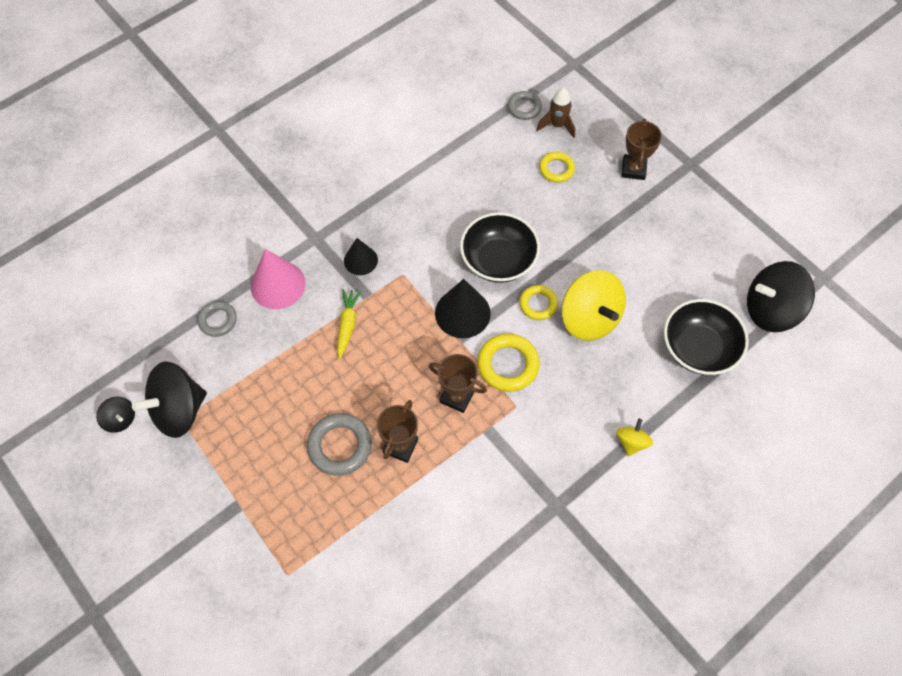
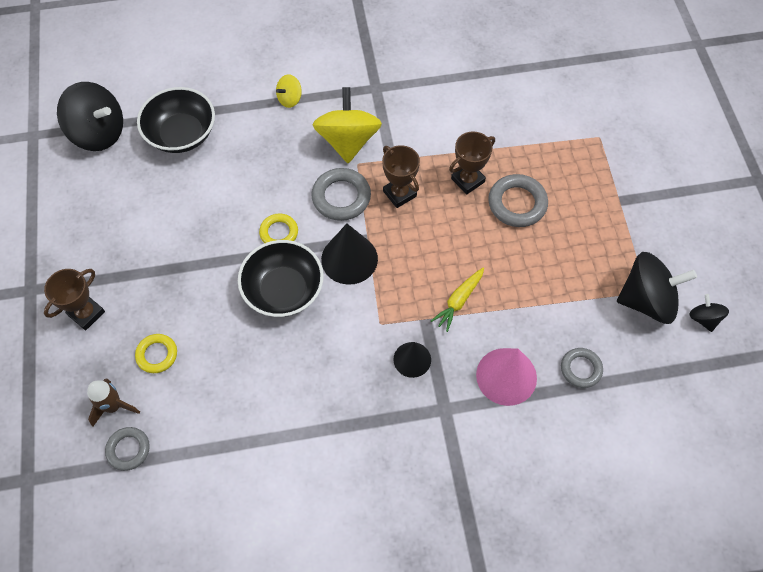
camera: 150 degrees left, 0 degrees up
yellow ring [477,334,540,392] -> grey ring [311,168,371,221]
yellow spinning top [562,270,626,341] -> yellow spinning top moved to [313,87,382,163]

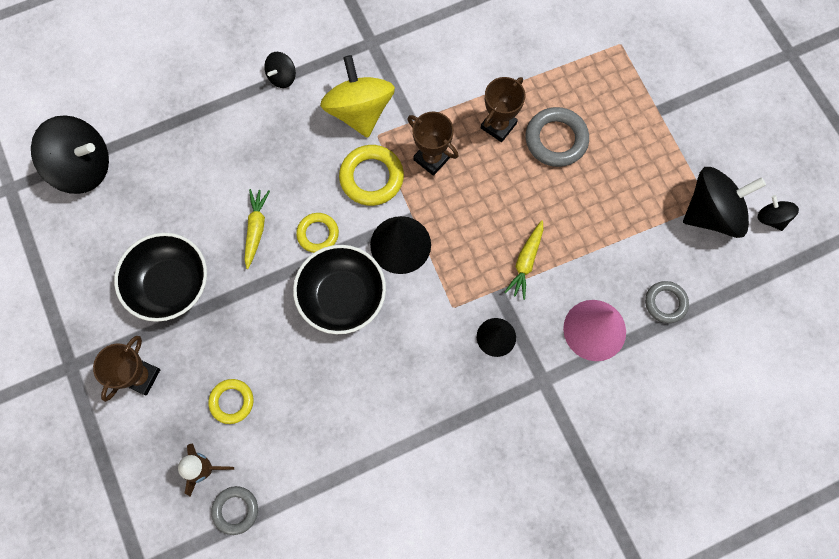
camera: 15 degrees left, 10 degrees up
black bowl [137,87,215,153] -> black bowl moved to [114,233,207,322]
yellow spinning top [276,74,302,108] -> black spinning top [264,52,296,88]
grey ring [311,168,371,221] -> yellow ring [339,145,404,206]
none -> yellow carrot [244,189,270,269]

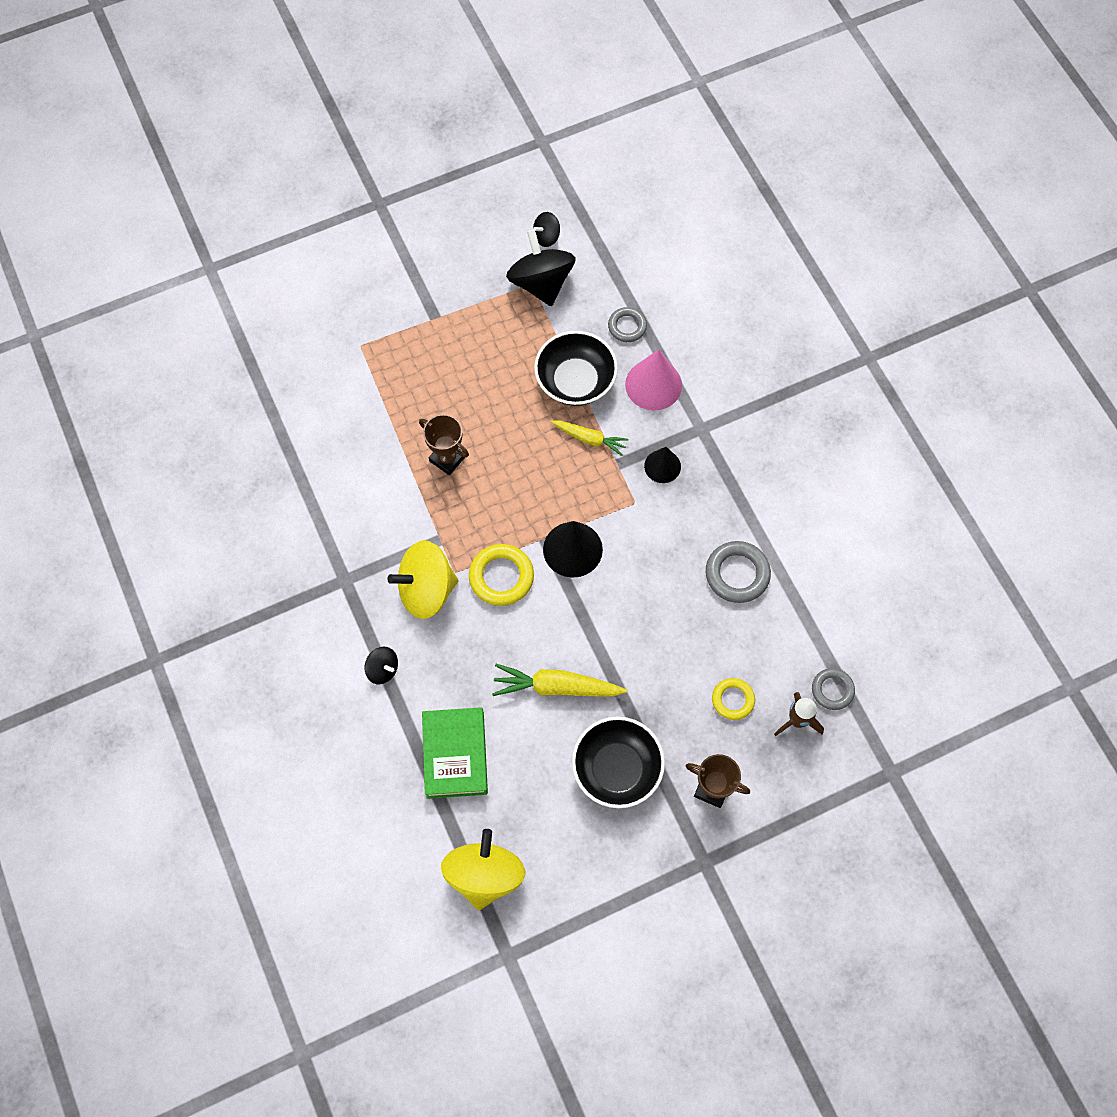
camera: 90 degrees left, 5 degrees down
black spinning top [31,115,109,194] -> yellow spinning top [441,829,525,910]
yellow carrot [244,189,270,269] -> yellow carrot [492,664,627,697], size x1.56
black bowl [293,245,386,334] -> black bowl moved to [534,331,618,406]
yellow ring [296,213,339,253] -> none
brown trophy [407,112,459,176] -> none
grey ring [525,107,589,167] -> grey ring moved to [706,541,771,603]
none -> green book [422,707,488,799]

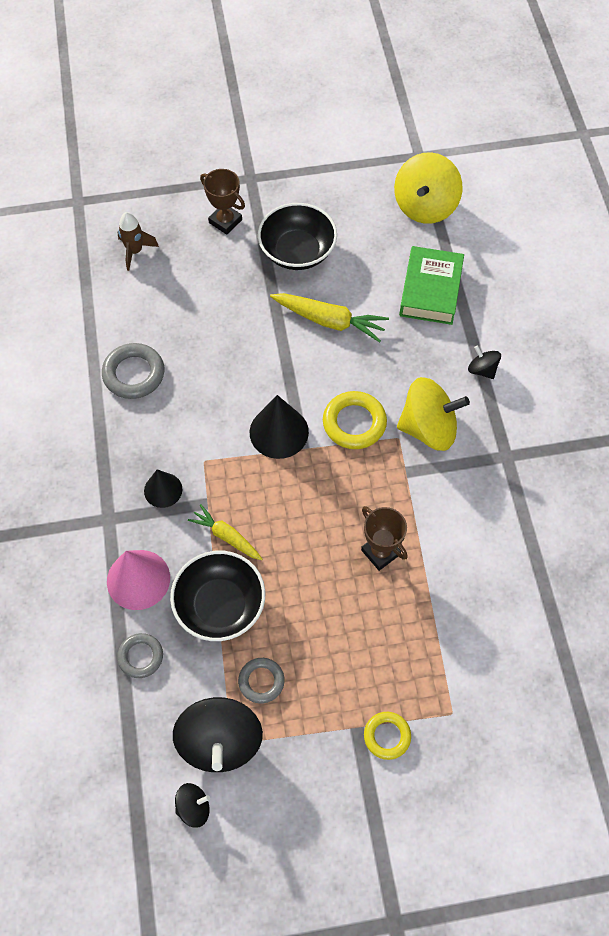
camera: 165 degrees left, 5 degrees down
yellow ring [712,678,755,720] -> yellow ring moved to [364,712,411,760]
grey ring [812,668,855,710] -> grey ring moved to [238,658,285,704]

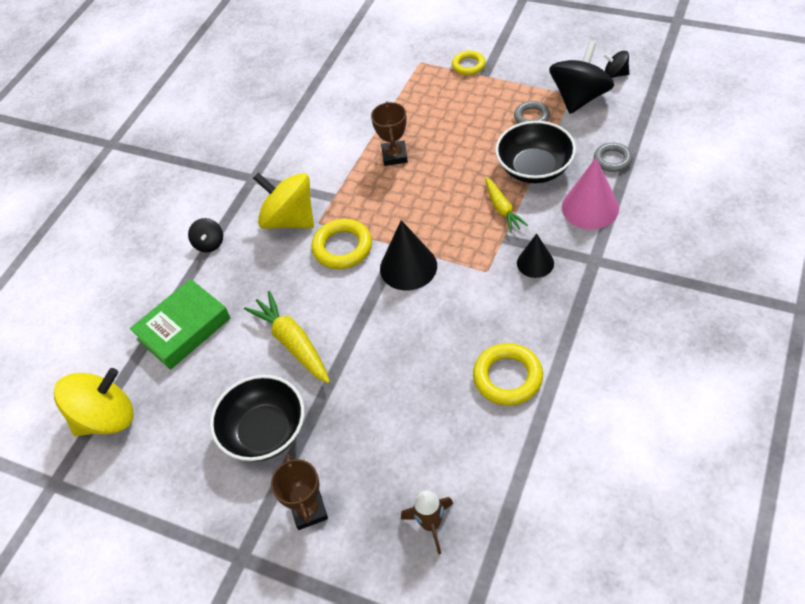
camera: 140 degrees left, 10 degrees down
grey ring [102,343,164,399] -> yellow ring [473,343,543,406]

